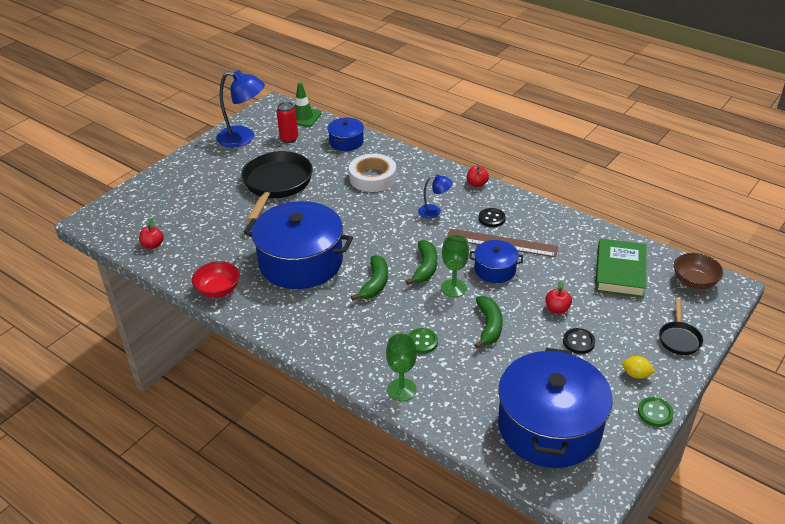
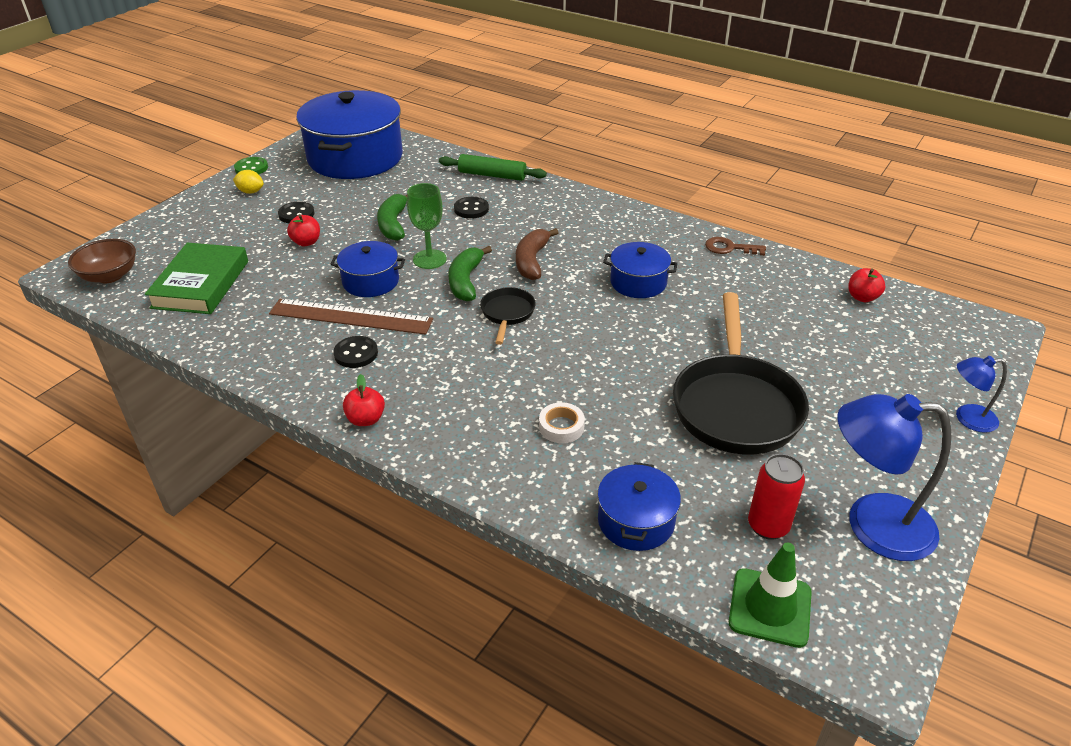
camera: 175 degrees right, 0 degrees up
red bowl [192,261,240,298] -> brown key [705,237,766,256]
blue pot [244,201,353,289] -> blue pot [603,242,678,298], size x0.49
white tape [349,154,397,192] -> white tape [539,402,585,443], size x0.51
green banana [351,255,388,301] -> brown banana [516,228,559,280]
green goblet [386,333,417,401] -> green rolling pin [439,154,547,181]
green button [408,328,438,354] -> black button [454,197,489,219]
blue lamp [418,174,453,218] -> blue lamp moved to [956,356,1007,433]
black pan [659,298,703,355] -> black pan moved to [480,287,536,345]

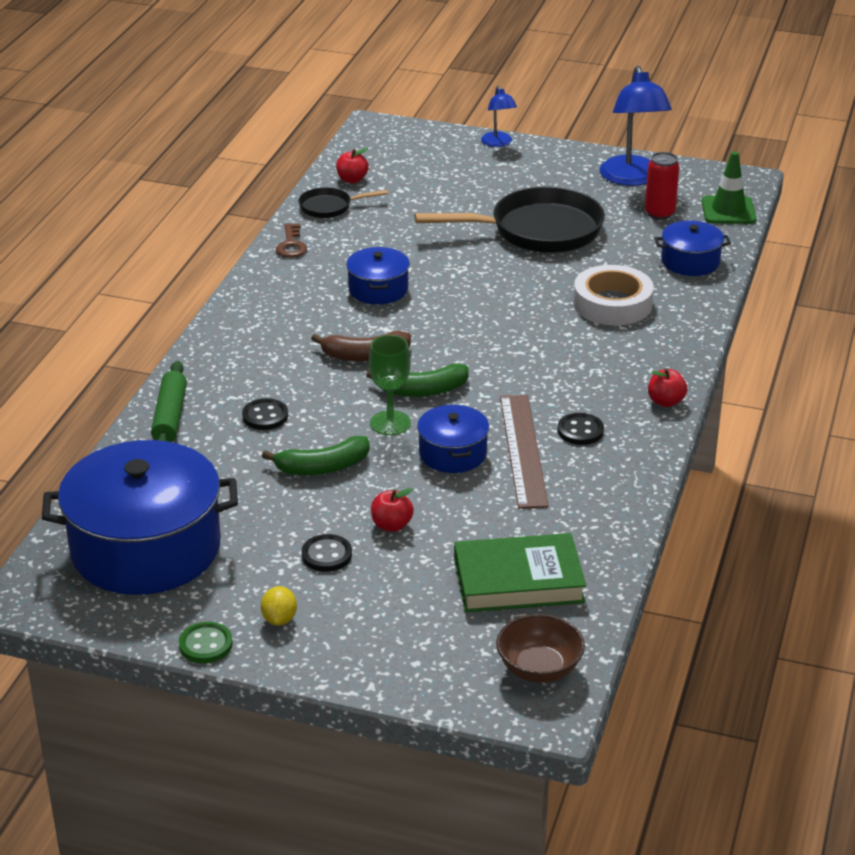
camera: 105 degrees left, 5 degrees down
black pan [480,287,536,345] -> black pan moved to [298,187,388,218]
white tape [539,402,585,443] -> white tape [573,265,654,325], size x1.98

